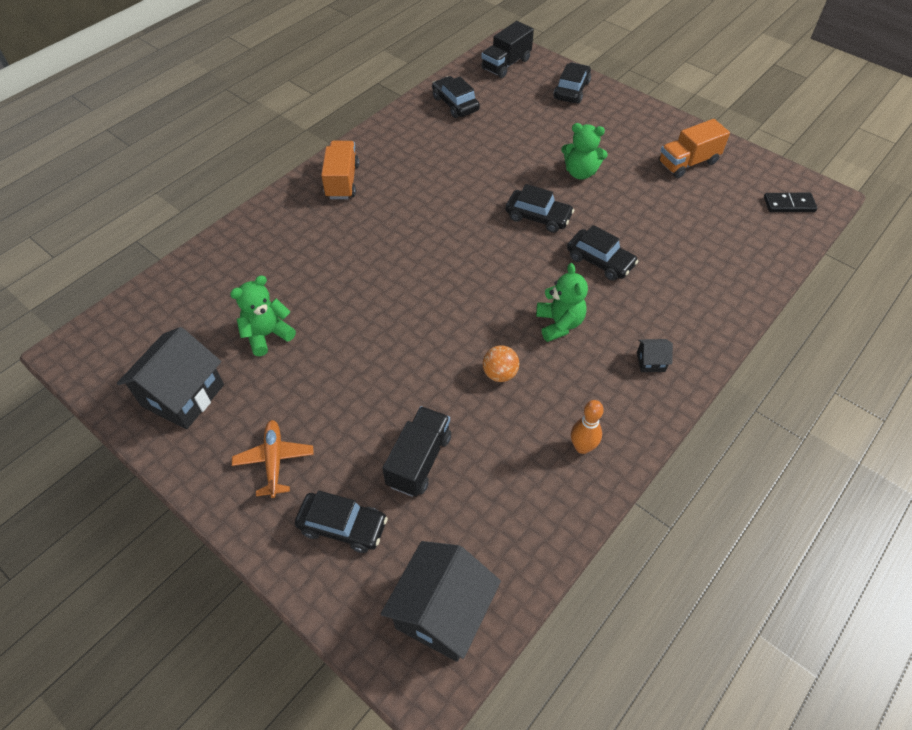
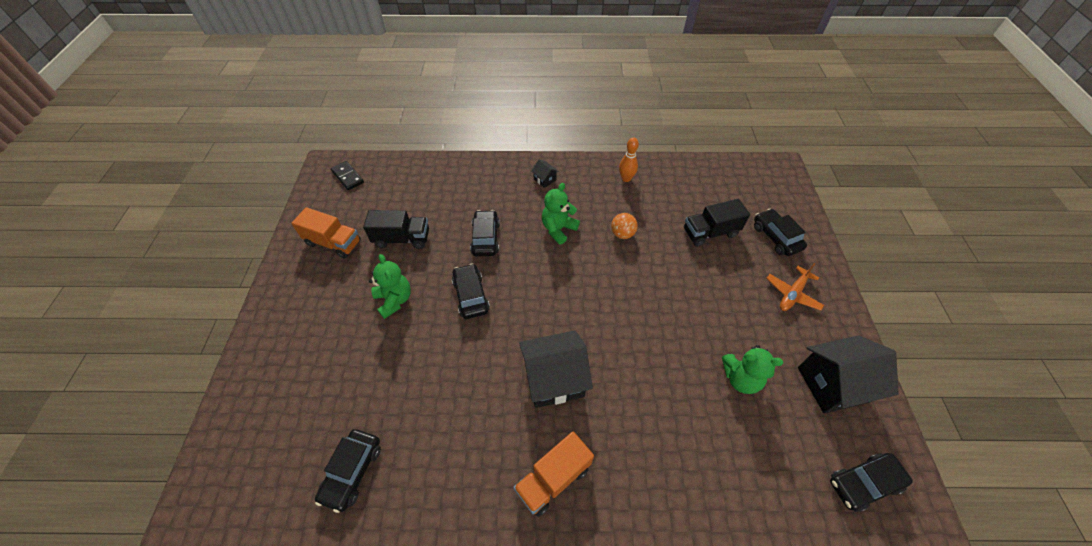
camera: 130 degrees left, 0 degrees up
black house [381,541,501,662] -> black house moved to [519,330,593,408]
black truck [481,21,534,78] -> black truck moved to [363,210,429,249]
black car [553,62,591,104] -> black car moved to [830,453,913,512]

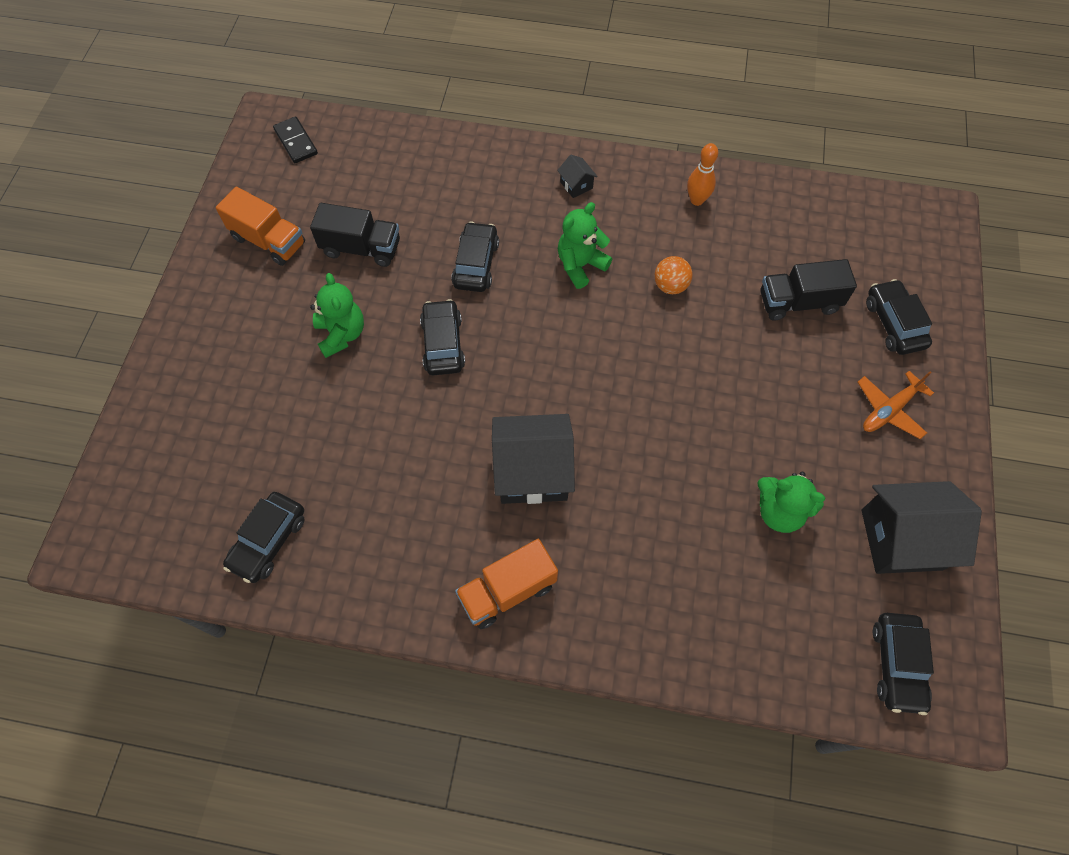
camera: 10 degrees right, 10 degrees up
black car [830,453,913,512] -> black car turned 75 degrees counterclockwise [873,613,934,715]

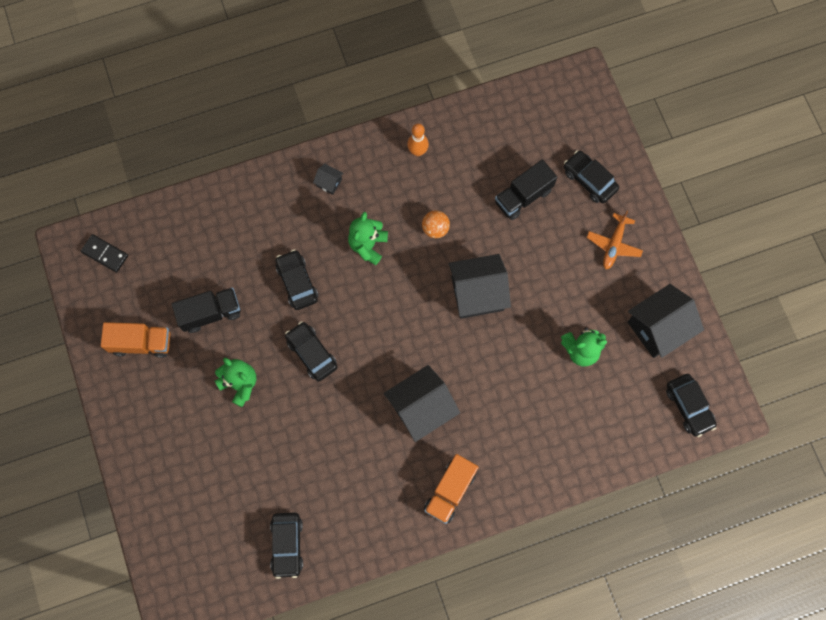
camera: 30 degrees left, 10 degrees up
none -> black house [449,254,511,319]

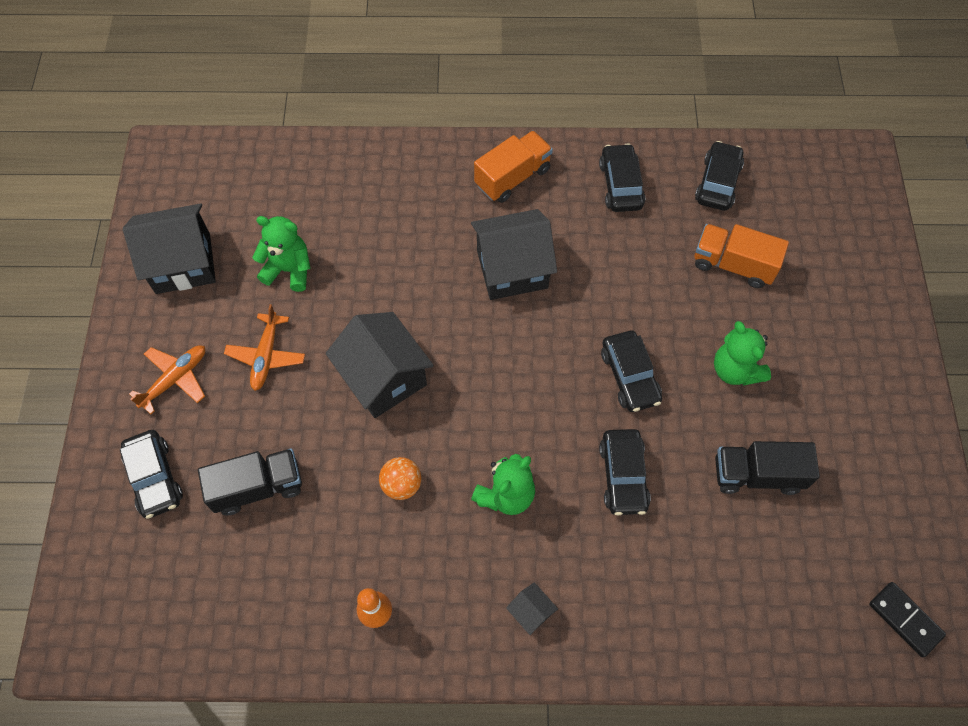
camera: 160 degrees left, 10 degrees down
orange truck [101,322,170,358] -> orange truck moved to [695,224,789,288]
black house [449,254,511,319] -> black house turned 45 degrees clockwise [326,312,434,418]
black car [666,374,717,437] -> black car moved to [599,143,645,212]
none -> orange plane [224,304,305,391]

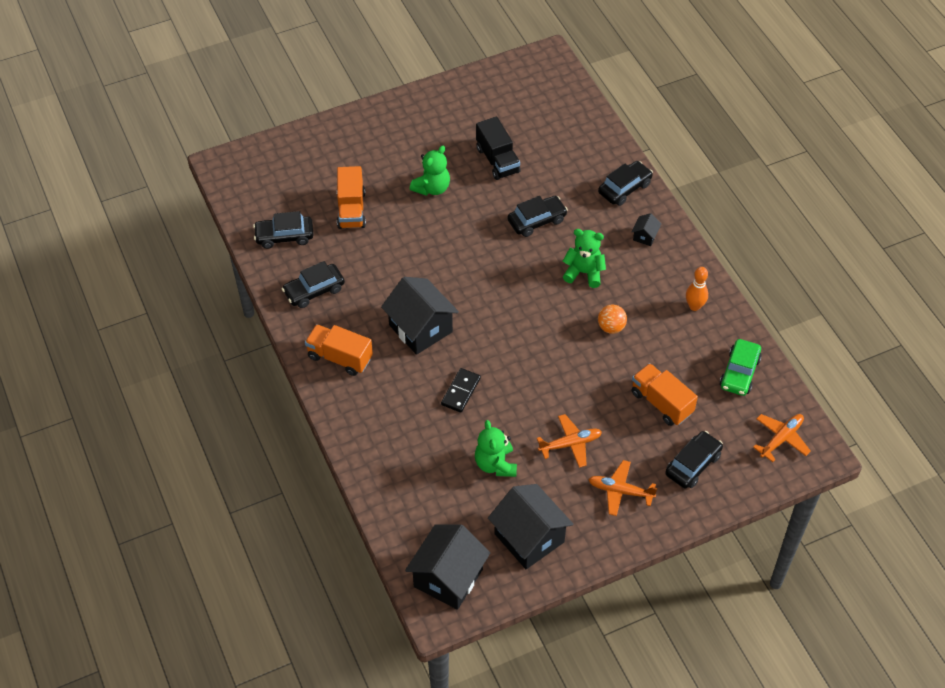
camera: 115 degrees left, 10 degrees down
black truck [198,449,302,515] -> orange truck [631,363,698,426]
black house [326,312,434,418] -> black house moved to [405,524,490,610]
black car [601,331,662,412] -> black car moved to [598,161,653,206]
black domino [869,582,946,657] -> black domino moved to [441,368,481,413]
none -> green car [720,339,762,396]
none -> orange plane [753,414,811,462]

